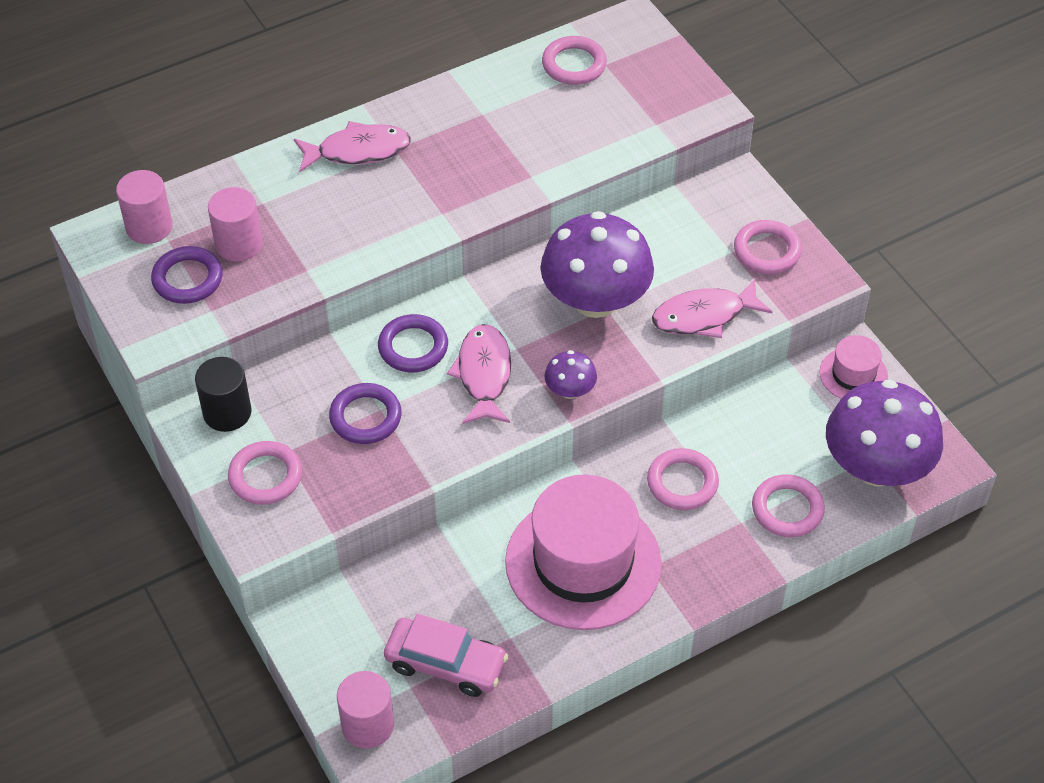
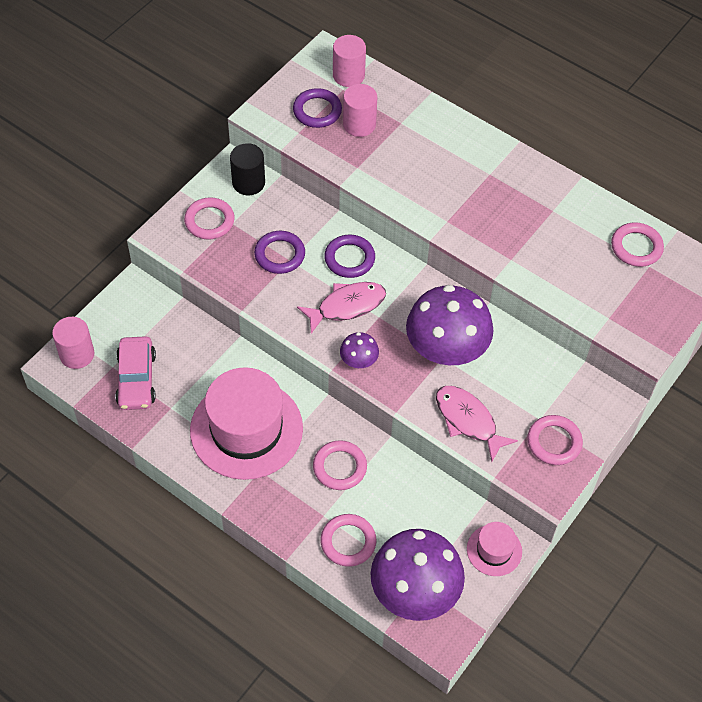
camera: 65 degrees right, 5 degrees up
pink fish [294,121,411,172] -> none

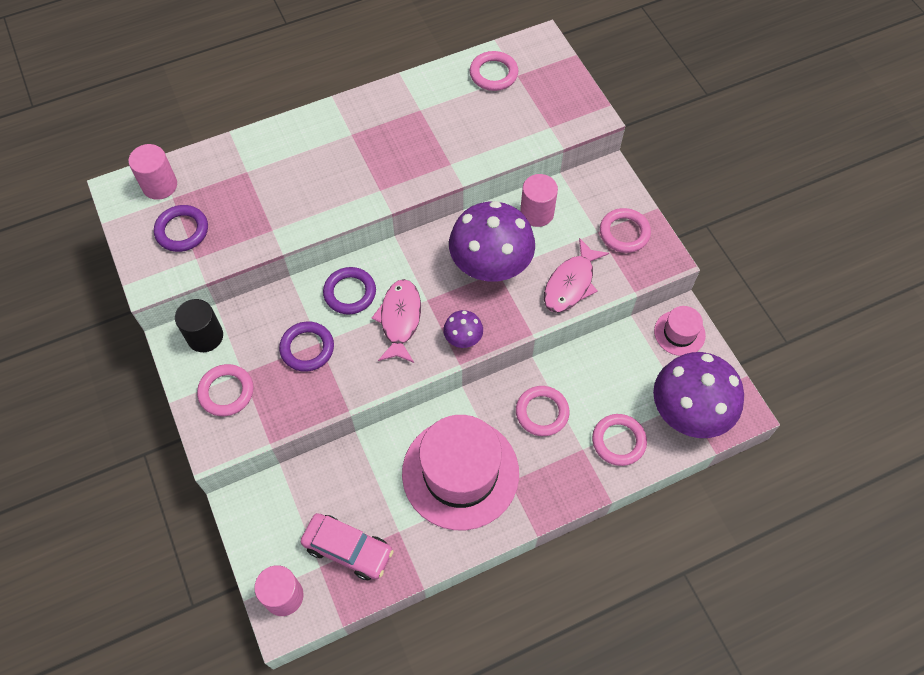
camera: 60 degrees left, 5 degrees up
pink cylinder [343,84,377,137] -> pink cylinder moved to [520,174,558,227]
pink fish [436,386,518,462] -> pink fish turned 45 degrees counterclockwise [544,238,609,313]

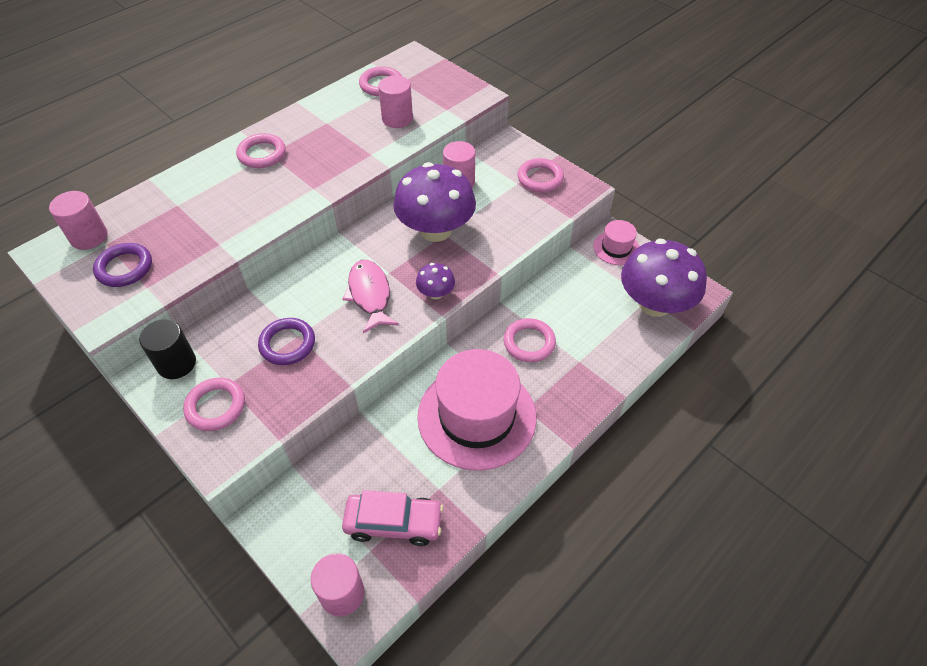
camera: 20 degrees left, 10 degrees down
purple ring [323,267,376,315] -> none
pink fish [544,238,609,313] -> none
pink ring [592,414,647,466] -> pink ring moved to [236,133,286,168]
none -> pink cylinder [378,75,413,128]

